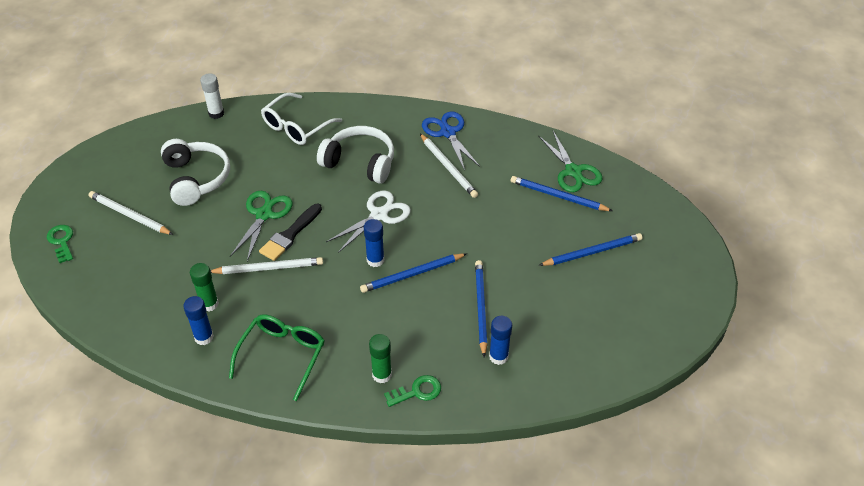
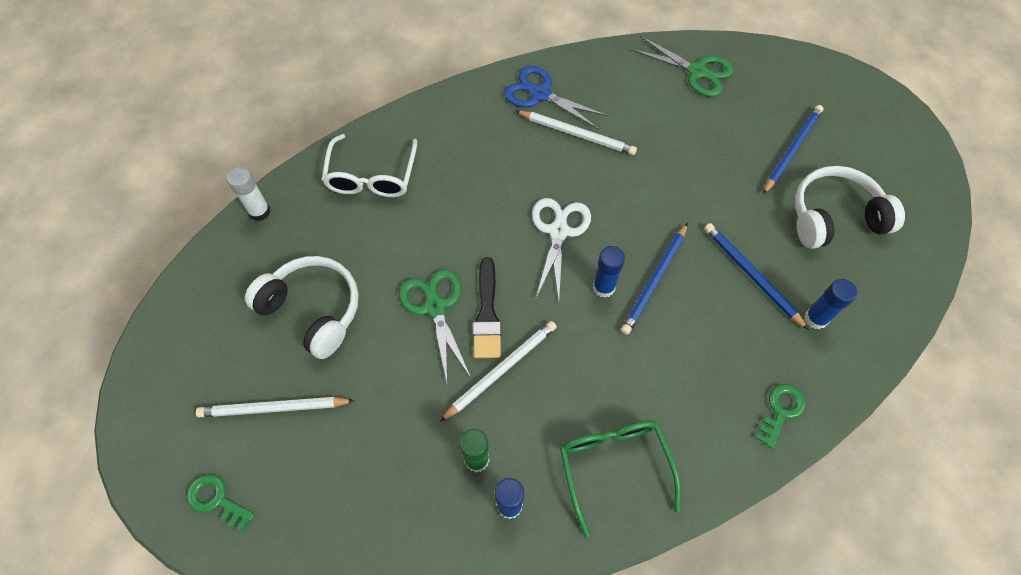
camera: 35 degrees left, 15 degrees up
white headphones [317,126,394,184] -> white headphones moved to [795,166,905,249]
green glue stick [369,334,392,383] -> none
blue pencil [511,176,613,211] -> none

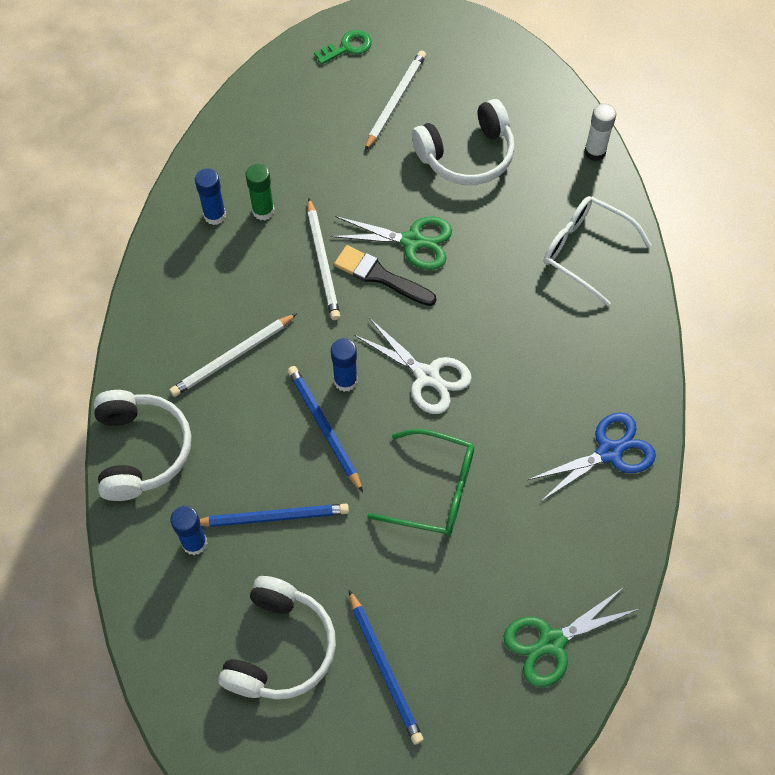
camera: 120 degrees right, 0 degrees up
white pencil [516,111,637,155] -> white pencil moved to [170,313,297,397]
green glasses [560,420,681,537] -> green glasses moved to [367,429,474,536]
green key [755,384,805,449] -> white headphones [94,390,191,501]

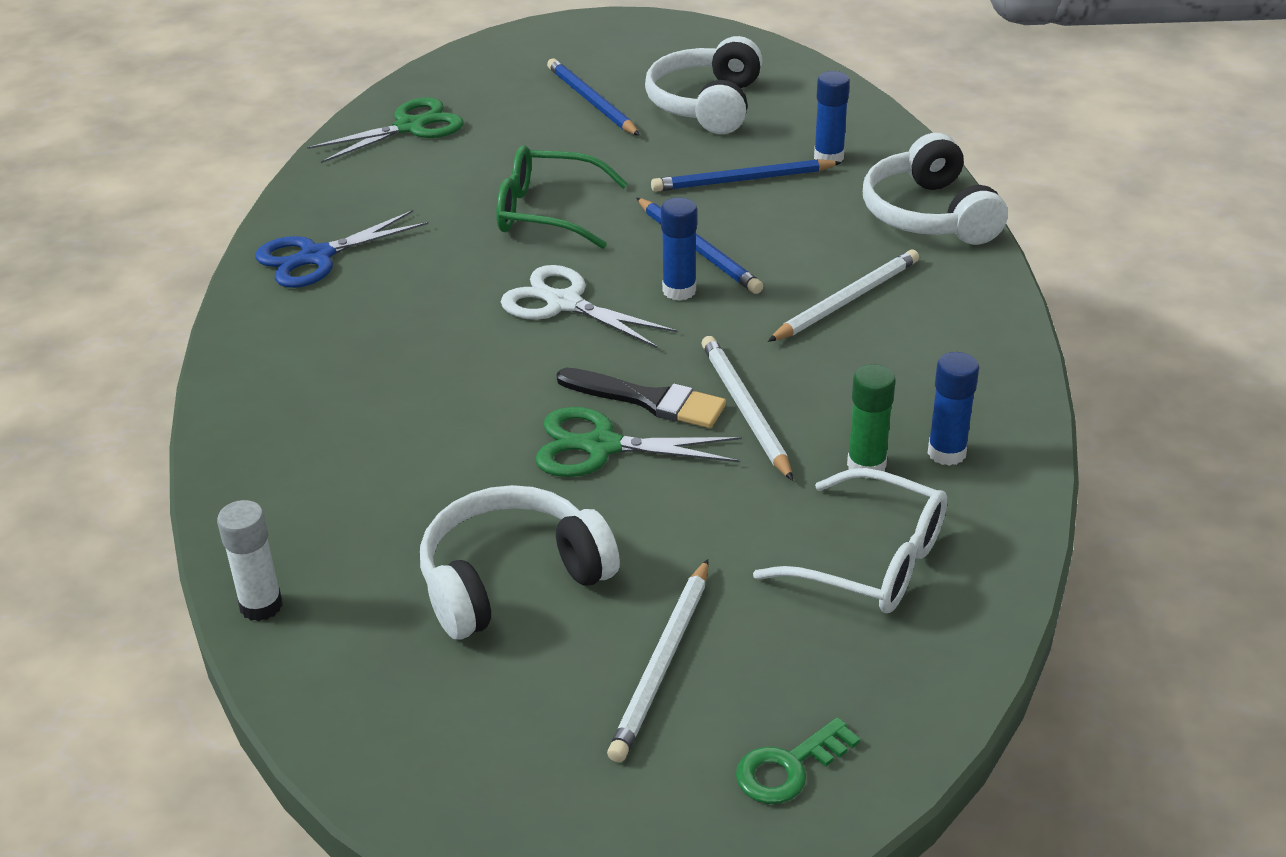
camera: 175 degrees right, 25 degrees down
white glasses [543,196,652,306] -> white glasses moved to [753,468,948,613]

